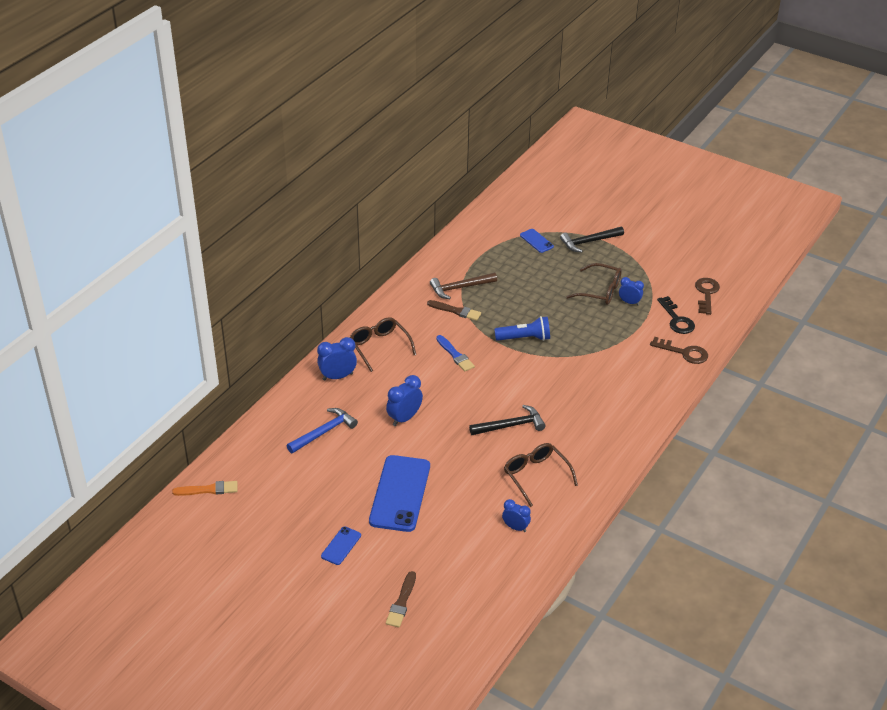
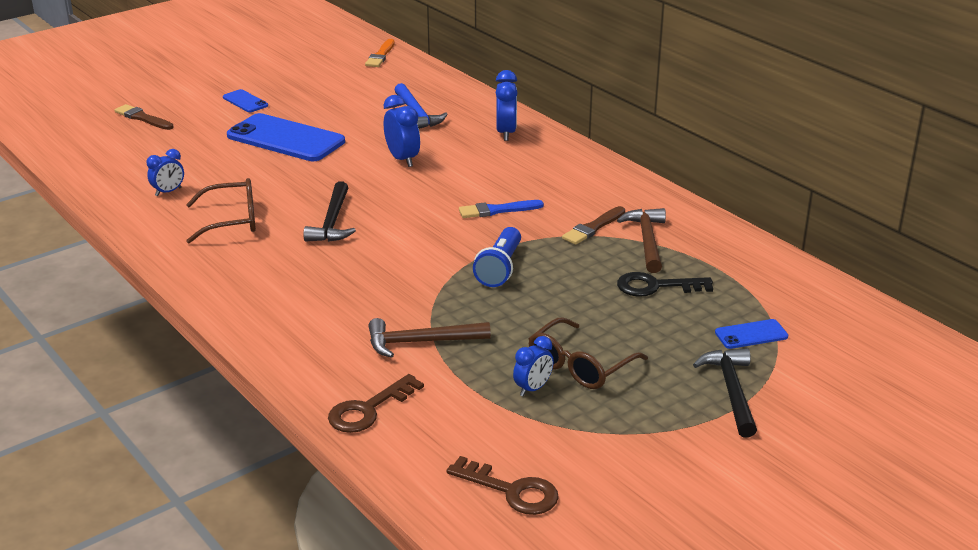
camera: 110 degrees right, 10 degrees down
brown glasses [350,317,416,372] -> none
black key [657,296,695,334] -> black key moved to [617,272,713,297]
none -> brown hammer [368,318,491,358]

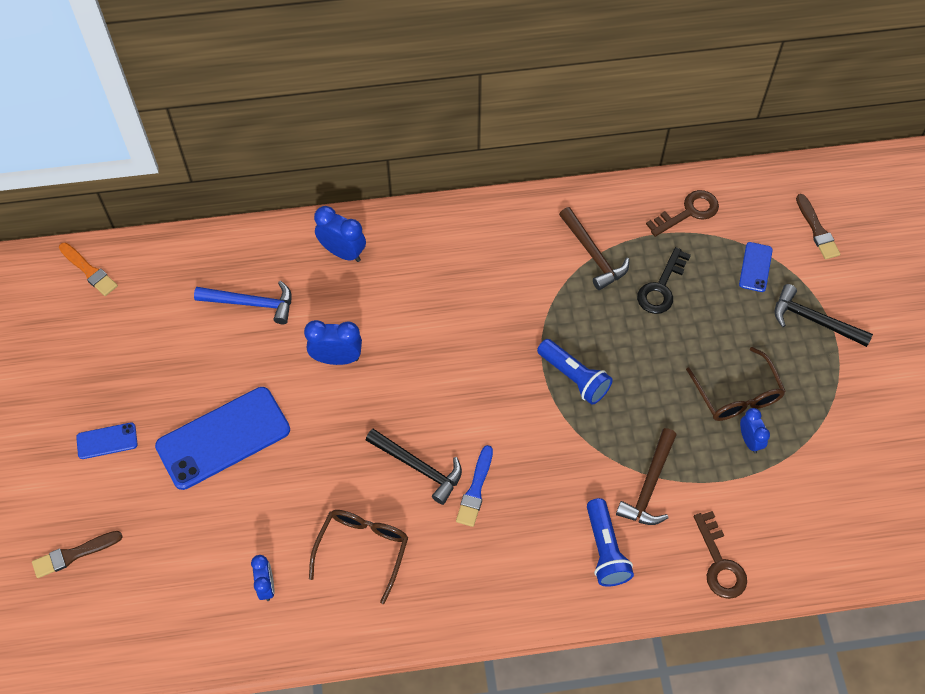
camera: 60 degrees left, 30 degrees up
brown key [446,456,559,515] -> brown key moved to [646,190,719,237]
blue brush [459,200,544,218] -> blue brush moved to [456,445,493,527]
brown brush [562,206,625,245] -> brown brush moved to [796,194,840,259]
brown hammer [617,208,666,273] -> brown hammer turned 150 degrees counterclockwise [559,207,629,290]
none -> blue flashlight [587,498,634,587]

